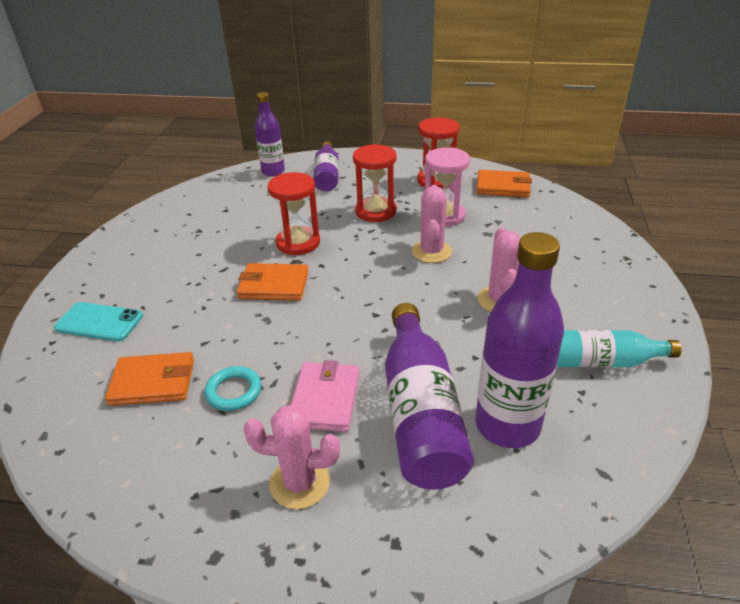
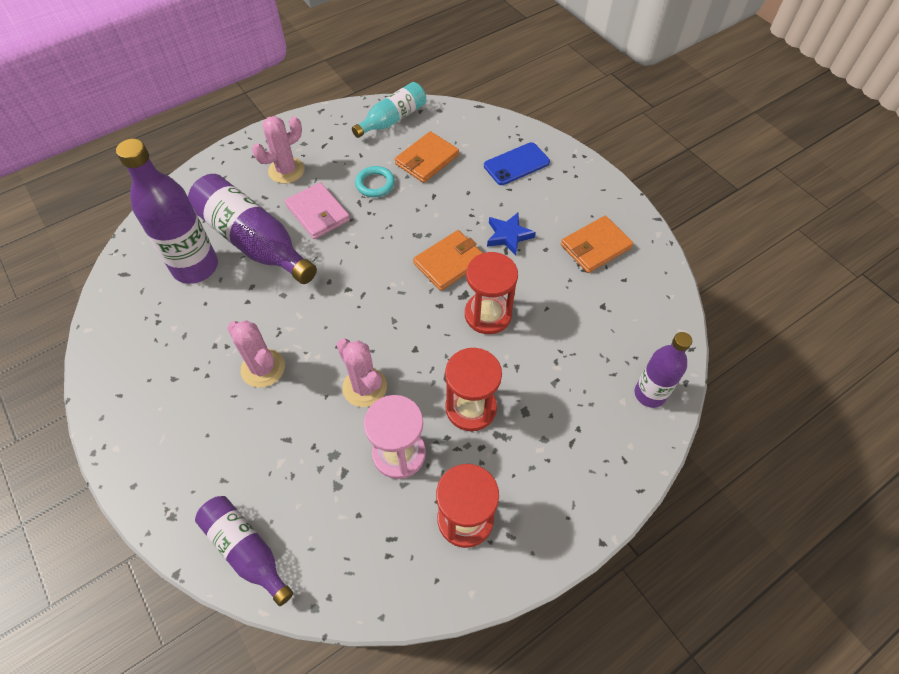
camera: 135 degrees right, 20 degrees up
turquoise phone [54,302,143,341] -> blue phone [484,142,550,185]
purple bottle [313,141,339,191] -> purple bottle moved to [195,496,293,606]
orange wallet [476,170,532,198] -> orange wallet moved to [561,216,634,273]
turquoise bottle [557,330,682,368] -> turquoise bottle moved to [352,82,426,138]
none -> blue star [487,213,536,256]

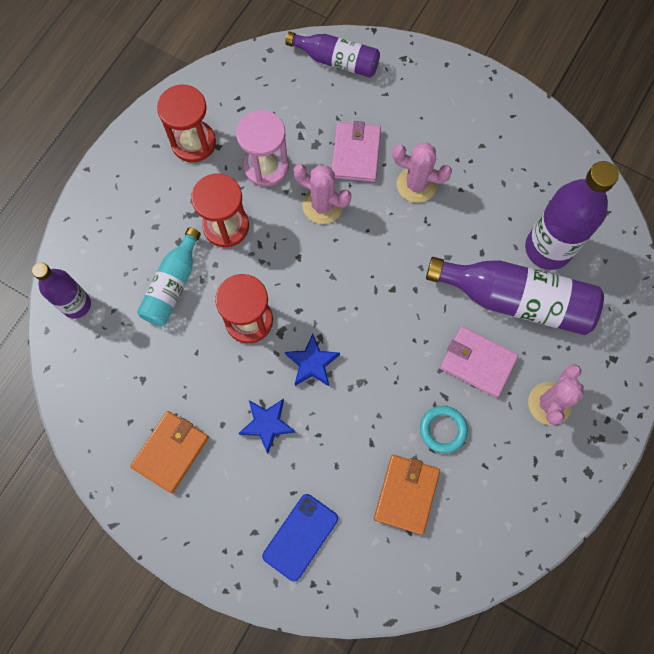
camera: 155 degrees right, 15 degrees up
turquoise bottle [352,82,426,138] -> turquoise bottle moved to [137,227,201,326]
orange wallet [413,230,482,291] -> blue star [285,334,340,386]
none -> pink wallet [331,121,381,182]

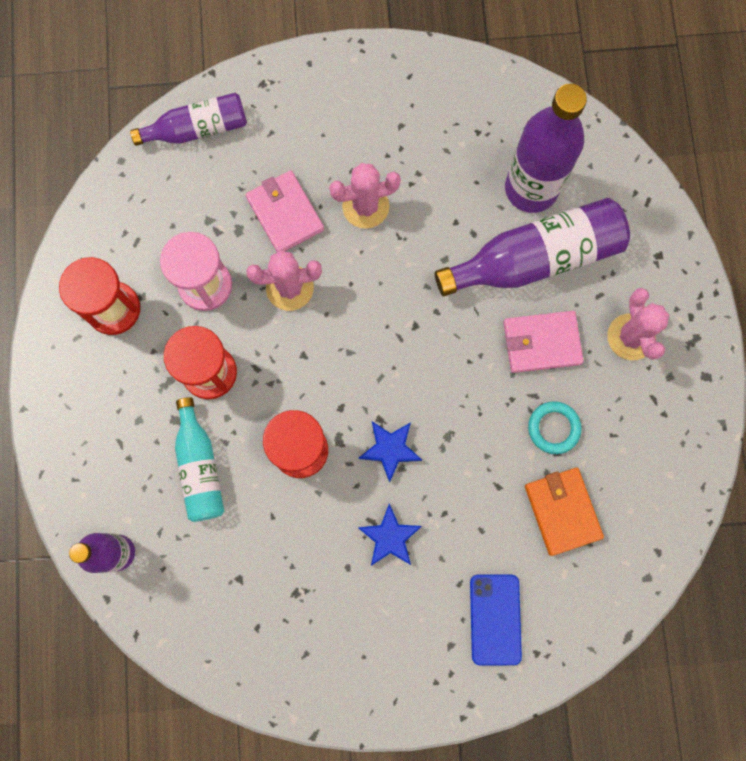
camera: 35 degrees left, 5 degrees up
orange wallet [130,411,209,493] -> none

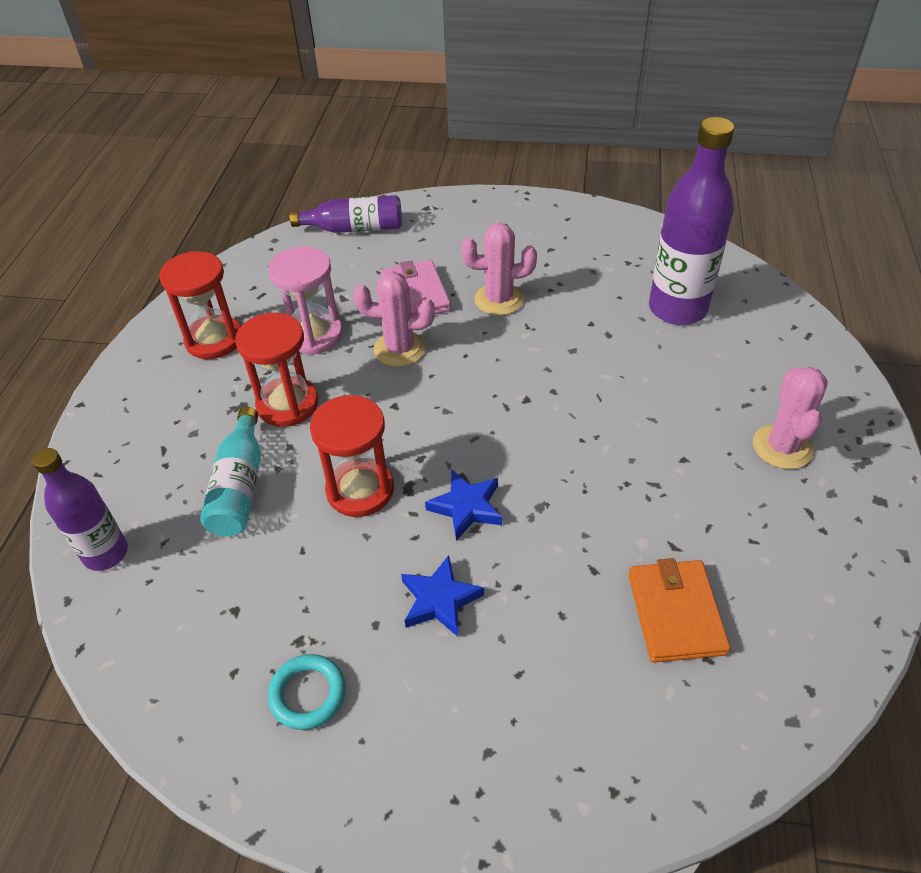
camera: 15 degrees right, 30 degrees down
purple bottle [435,198,630,296] -> none
blue phone [470,574,522,665] -> none
pink wallet [503,311,584,373] -> none
turquoise ring [528,401,582,454] -> turquoise ring moved to [268,654,346,730]

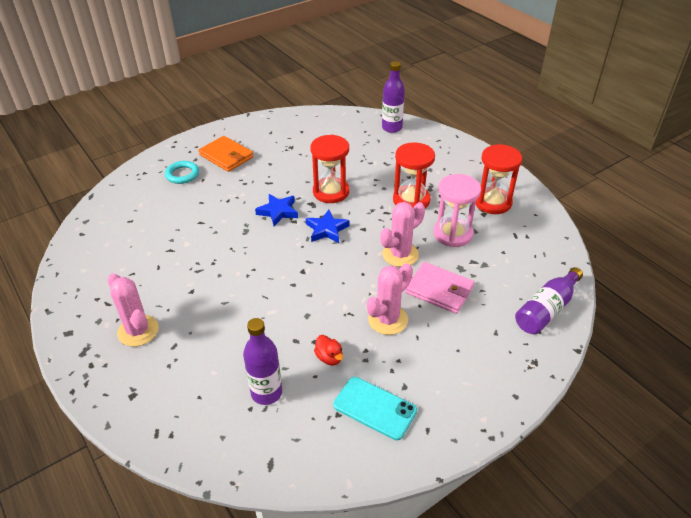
camera: 135 degrees right, 5 degrees down
turquoise bottle [200,407,261,536] -> none
turquoise ring [268,654,346,730] -> turquoise ring moved to [165,161,199,184]
blue star [401,555,484,637] -> blue star moved to [306,210,350,243]
orange wallet [628,558,731,663] -> orange wallet moved to [199,136,254,172]
purple bottle [649,117,734,325] -> purple bottle [243,318,282,405], size x0.62
none -> red duck [314,335,343,365]
none -> turquoise phone [333,377,417,440]

